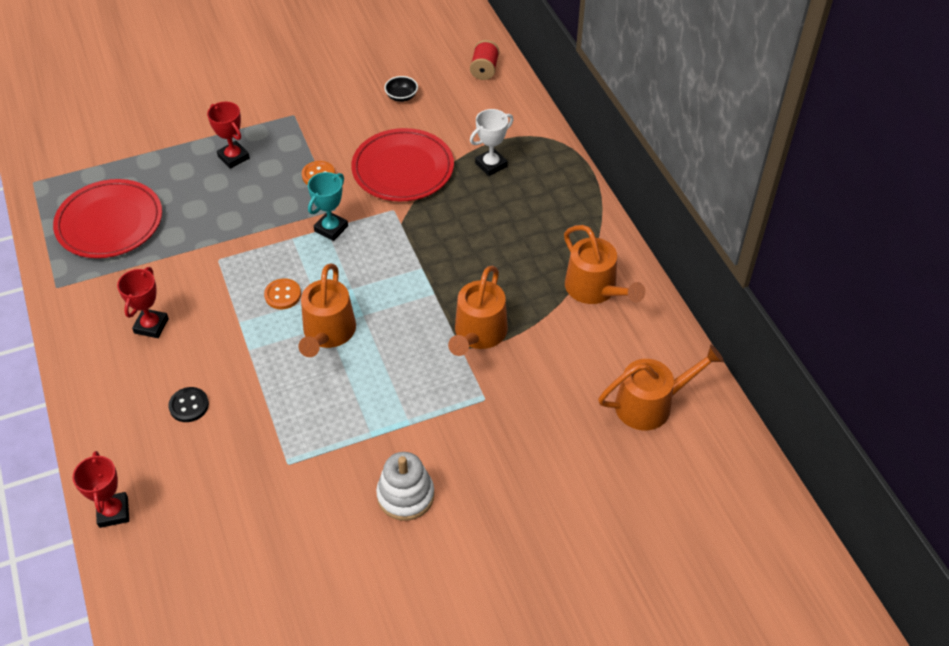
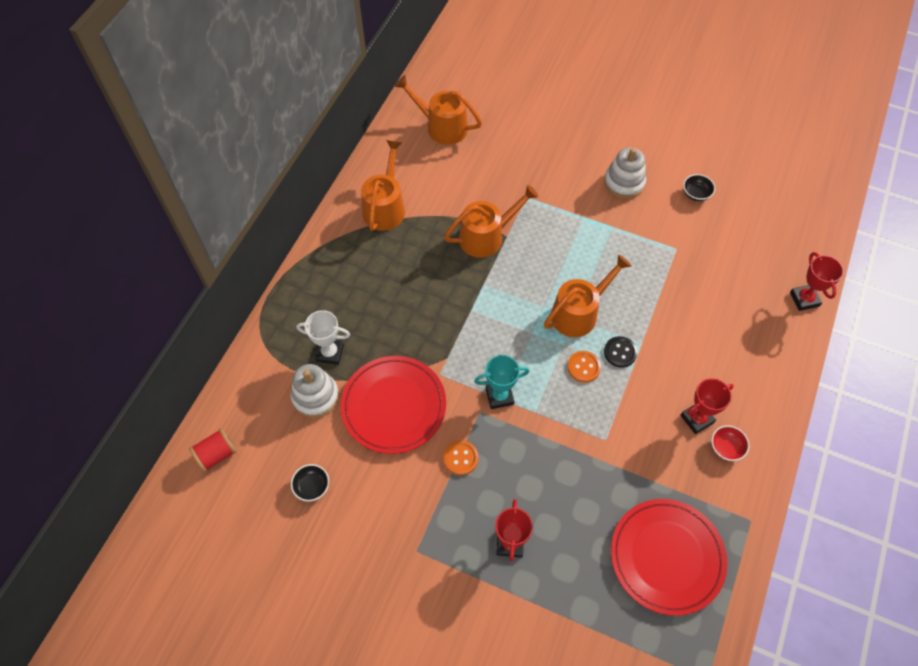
camera: 135 degrees left, 10 degrees up
red trophy [72,451,129,528] -> red trophy turned 45 degrees counterclockwise [790,252,844,311]
black button [168,387,209,422] -> black button moved to [604,336,638,368]
none -> white stacking toy [291,364,339,418]
none -> black bowl [683,174,715,201]
none -> red bowl [711,425,749,461]

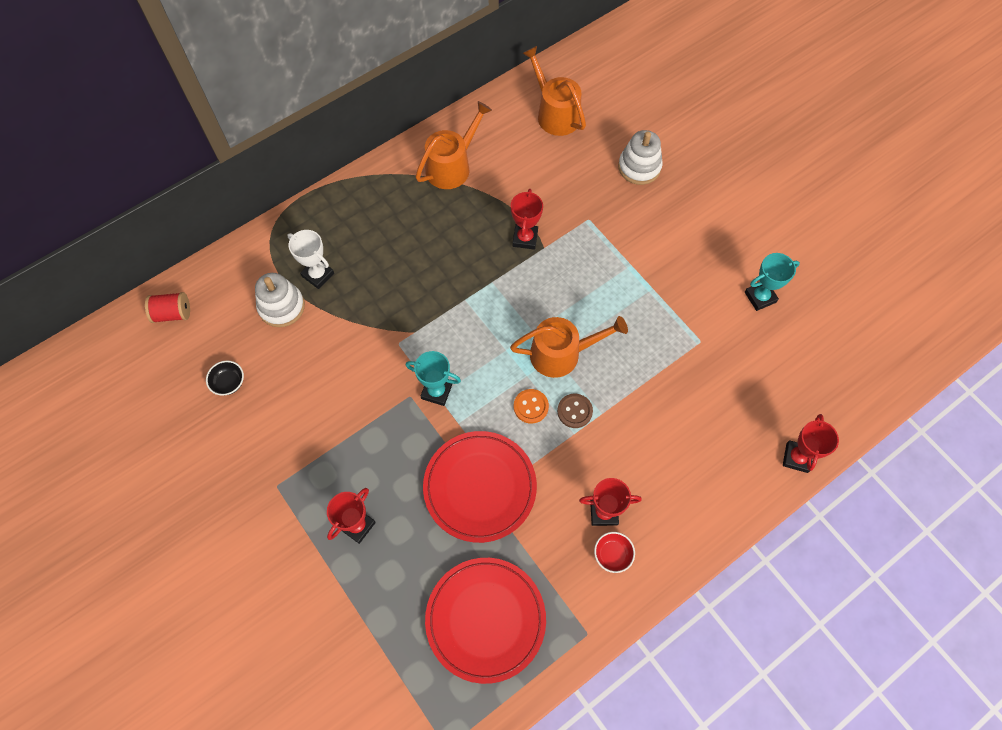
camera: 30 degrees right, 5 degrees up
red plate [341,356,446,454] -> red plate moved to [423,431,537,543]
orange button [443,440,479,475] -> none
orange watering can [444,185,539,258] -> red trophy [511,189,543,250]
white stacking toy [604,147,646,199] -> white stacking toy moved to [618,130,663,185]
black button [604,336,638,368] -> brown button [557,394,593,428]
black bowl [683,174,715,201] -> turquoise trophy [745,253,800,311]

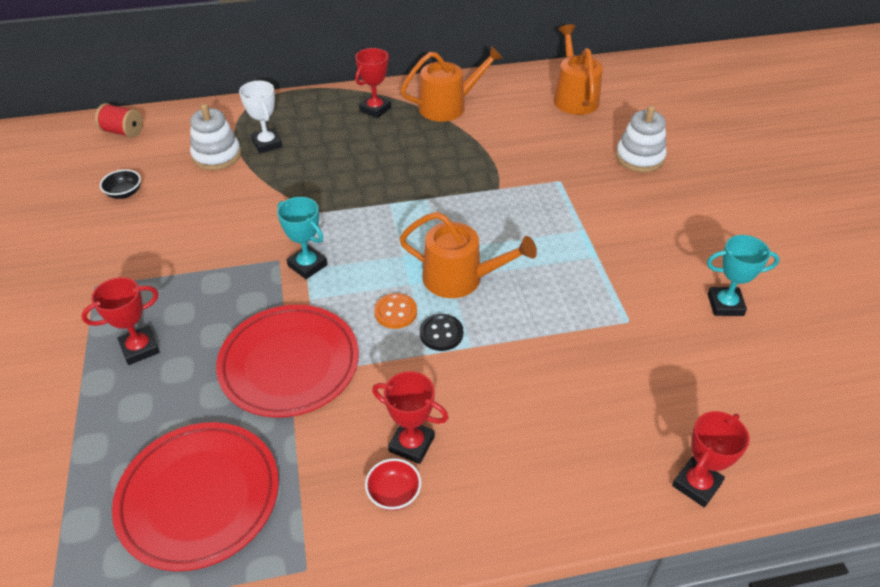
camera: 25 degrees right, 20 degrees down
red trophy [511,189,543,250] -> red trophy moved to [355,48,391,118]
brown button [557,394,593,428] -> black button [420,314,463,351]

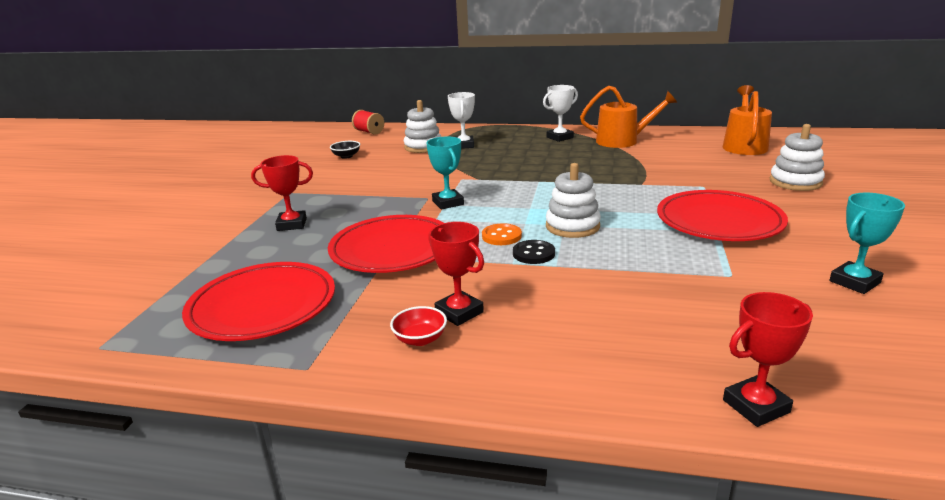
camera: 25 degrees right, 20 degrees down
red trophy [355,48,391,118] -> white trophy [543,85,578,142]
orange watering can [399,212,537,298] -> white stacking toy [546,163,601,238]
turquoise trophy [707,235,780,316] -> turquoise trophy turned 60 degrees counterclockwise [829,193,905,294]
none -> red plate [657,190,788,241]

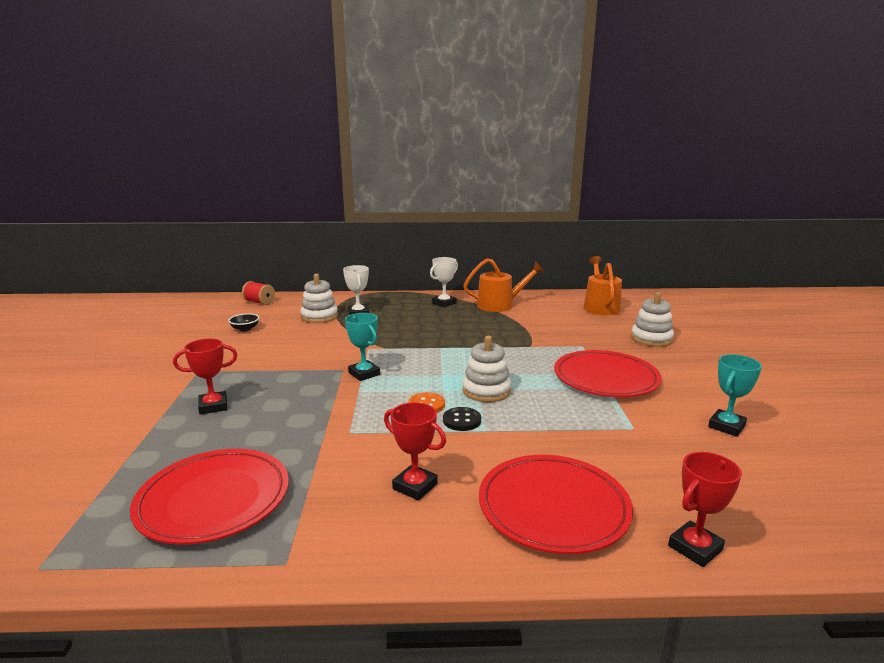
camera: 15 degrees left, 5 degrees down
red plate [328,215,444,273] -> red plate moved to [479,455,633,554]
red bowl [390,306,447,346] -> none

